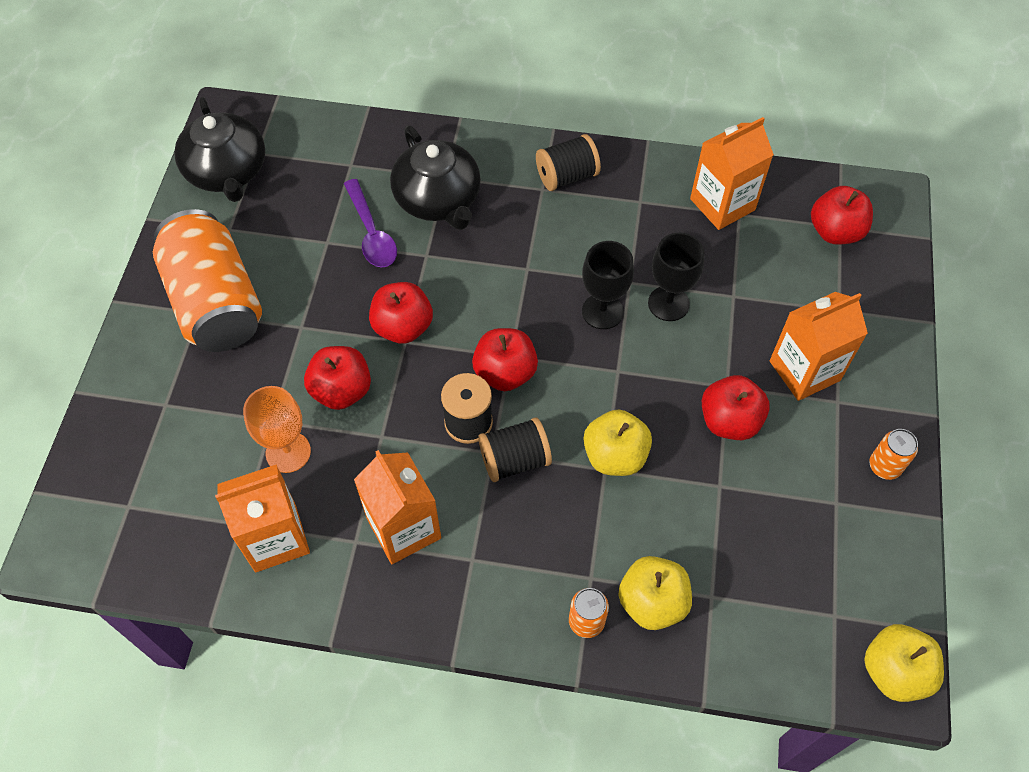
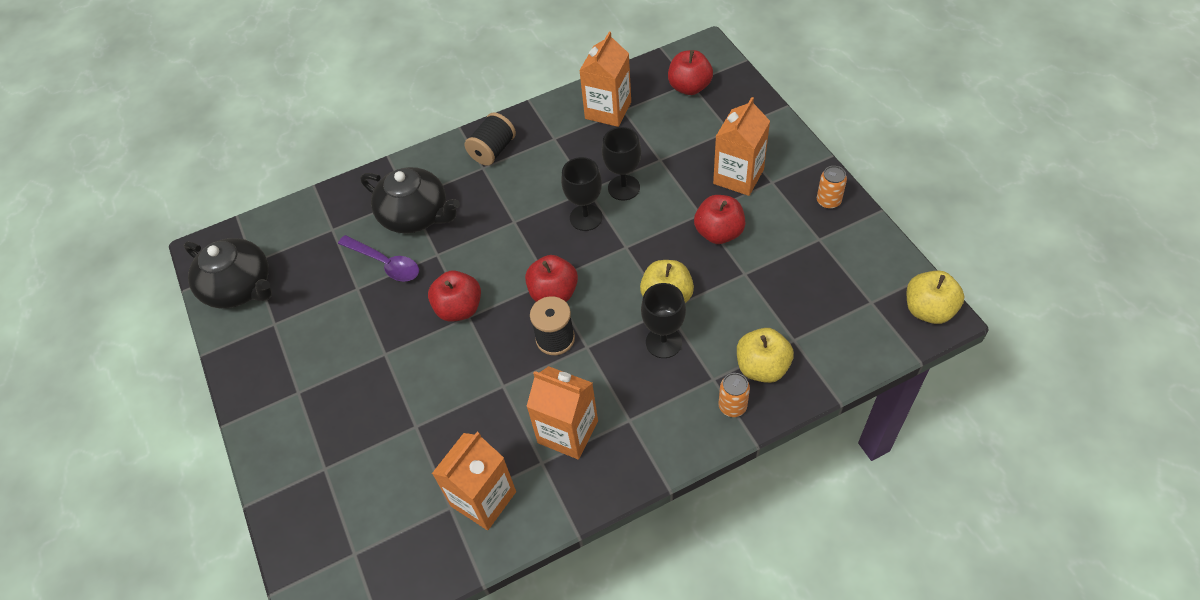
camera: 30 degrees left, 5 degrees down
orange can [153,209,262,352] -> none
orange goblet [243,386,311,473] -> none
red apple [304,346,371,410] -> none
black spool [478,418,552,482] -> none
none -> black goblet [641,283,686,358]

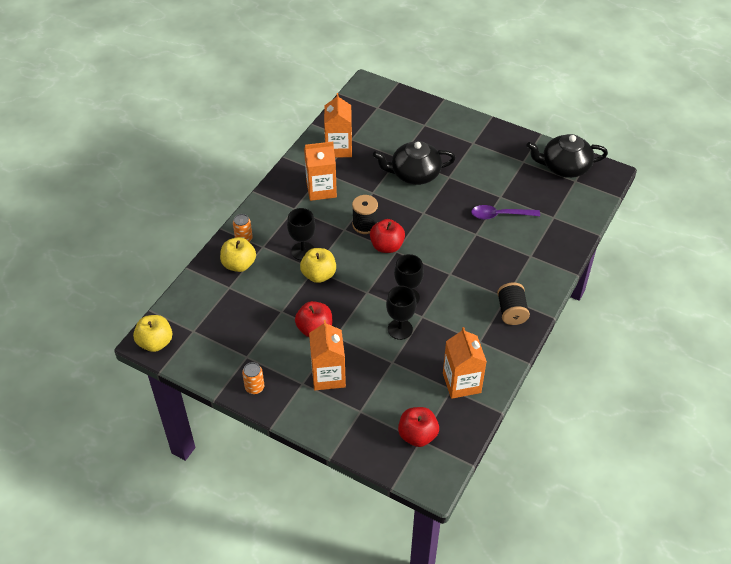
camera: 140 degrees right, 5 degrees down
black teapot [361,167,460,233] -> black teapot moved to [373,141,456,185]
red apple [428,270,481,322] -> none

